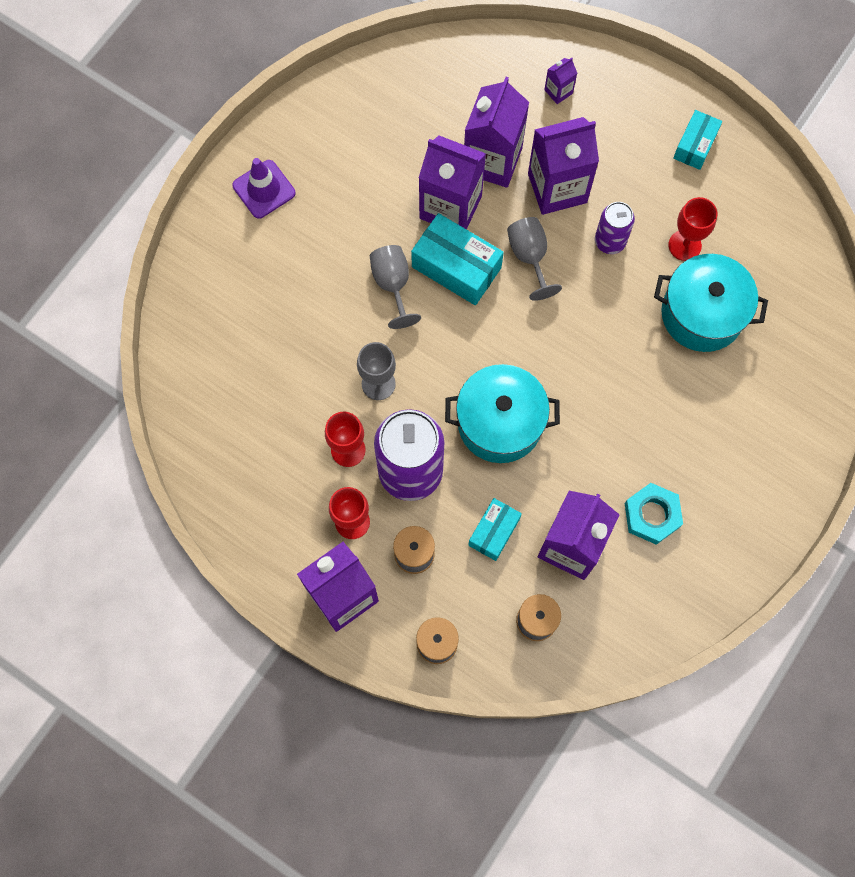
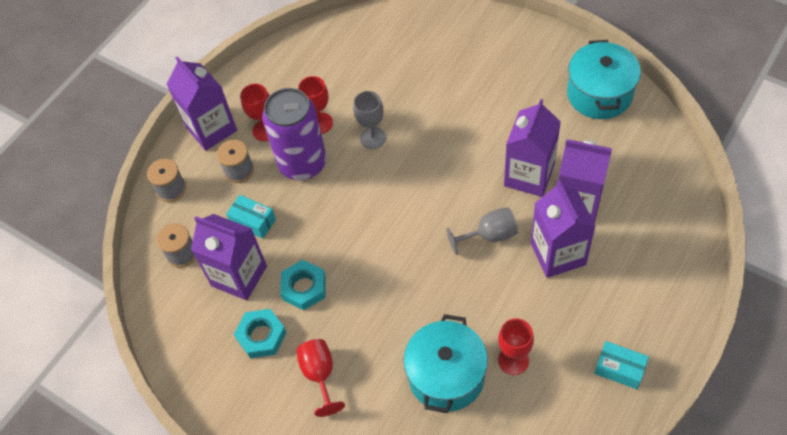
camera: 95 degrees right, 15 degrees down
purple traffic cone [232,158,296,219] -> none
grey goblet [370,245,421,329] -> none
turquoise box [411,213,504,305] -> none
turquoise pot [445,364,560,463] -> turquoise pot moved to [567,40,641,119]
purple carton [544,58,577,104] -> none
purple can [595,202,635,254] -> none
none -> turquoise nut [280,260,326,310]
none -> red goblet [296,339,345,417]

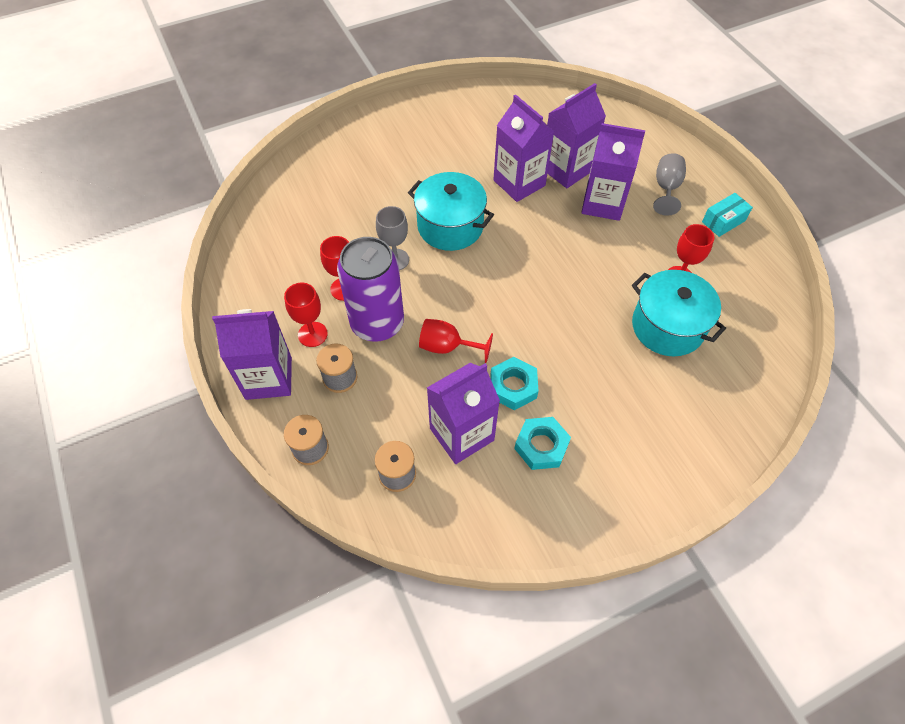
camera: 65 degrees left, 0 degrees up
turquoise box [226,195,276,239] -> none
red goblet [296,339,345,417] -> red goblet moved to [419,319,493,363]
grey goblet [446,207,518,255] -> grey goblet moved to [653,153,686,216]
turquoise pot [567,40,641,119] -> turquoise pot moved to [408,172,494,251]

